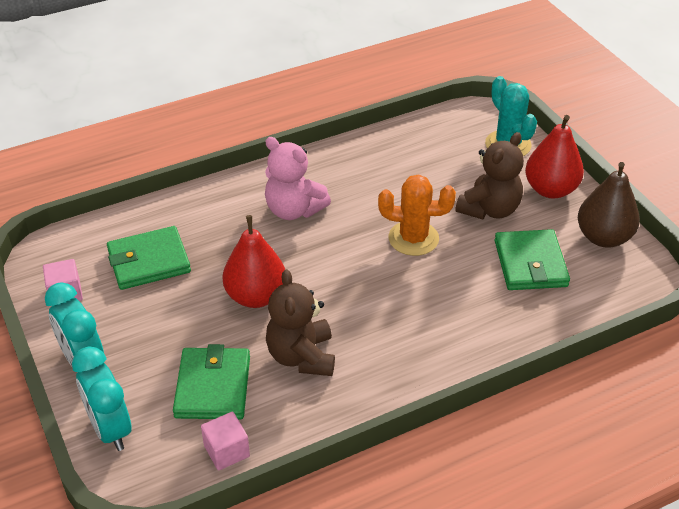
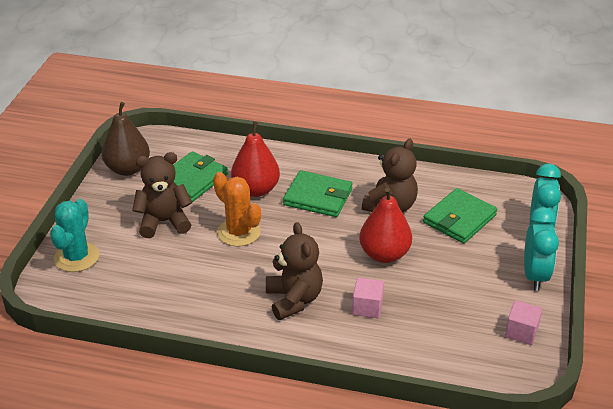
camera: 140 degrees left, 5 degrees down
green wallet [107,226,191,290] -> green wallet moved to [283,170,353,217]
pink cube [201,412,250,470] -> pink cube moved to [352,278,384,318]
pink teddy bear [265,137,331,220] -> brown teddy bear [266,222,323,320]
red pear [525,115,584,198] -> red pear moved to [231,121,280,197]

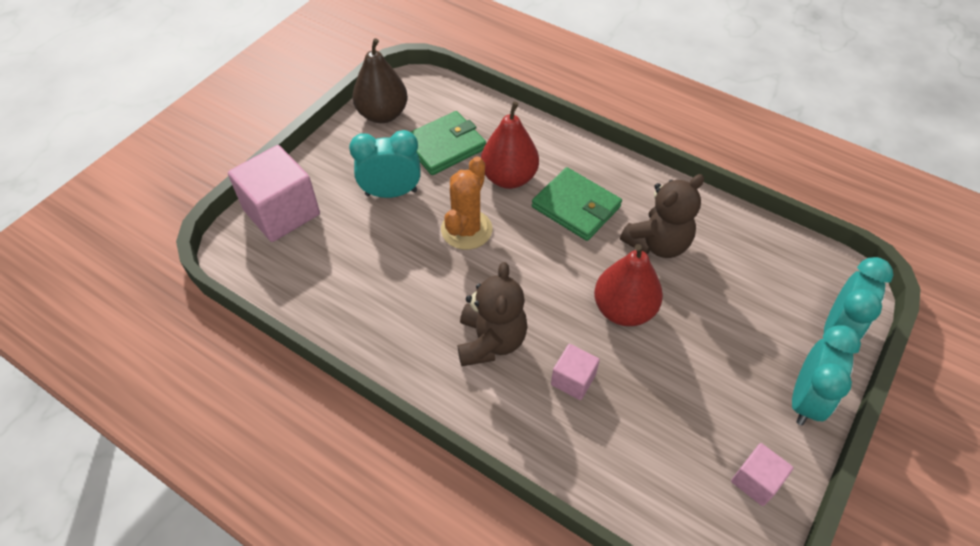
camera: 20 degrees right, 15 degrees up
turquoise cactus [50,199,99,272] -> pink cube [228,145,320,242]
brown teddy bear [132,152,192,238] -> turquoise clock [349,130,421,198]
orange cactus [213,172,261,247] -> orange cactus turned 45 degrees clockwise [441,156,492,250]
green wallet [423,188,497,244] -> none

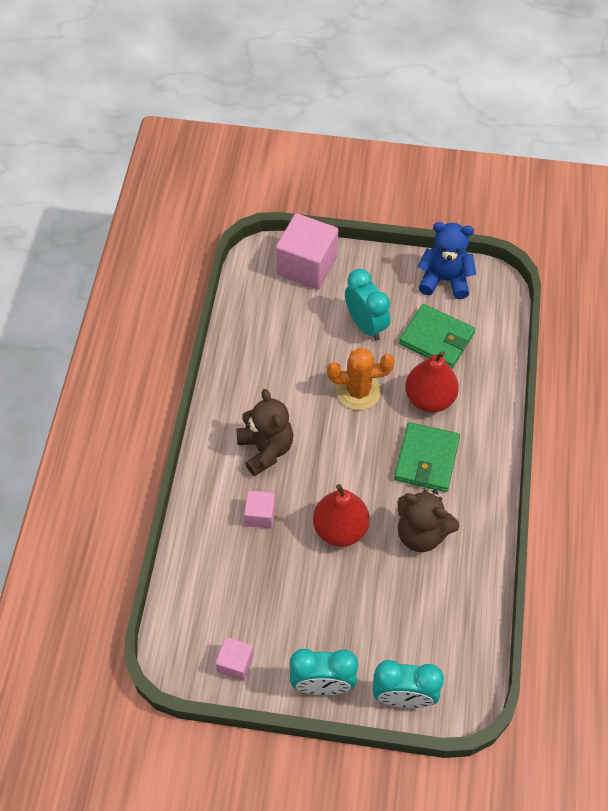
camera: 65 degrees right, 5 degrees up
brown pear [352,38,408,123] -> blue teddy bear [418,222,476,299]
brown teddy bear [458,262,527,366] -> brown teddy bear turned 90 degrees counterclockwise [236,389,293,476]

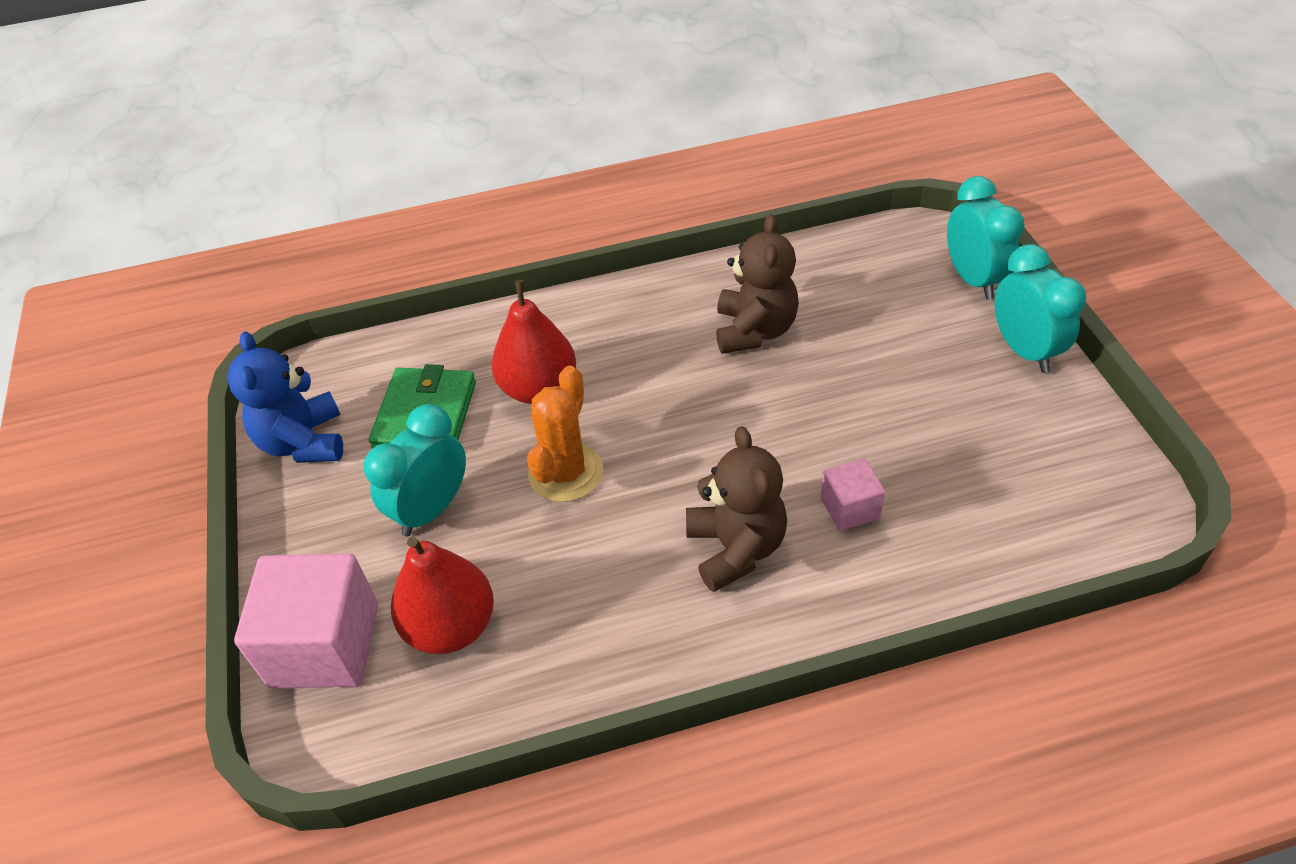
camera: 110 degrees left, 10 degrees down
pink cube [215,637,254,681] -> none
brown teddy bear [236,389,293,476] -> brown teddy bear turned 120 degrees clockwise [686,426,787,592]
red pear [313,484,370,547] -> red pear moved to [391,536,494,654]
orange cactus [327,348,395,410] -> orange cactus turned 45 degrees clockwise [527,366,603,502]
green wallet [394,422,460,492] -> none

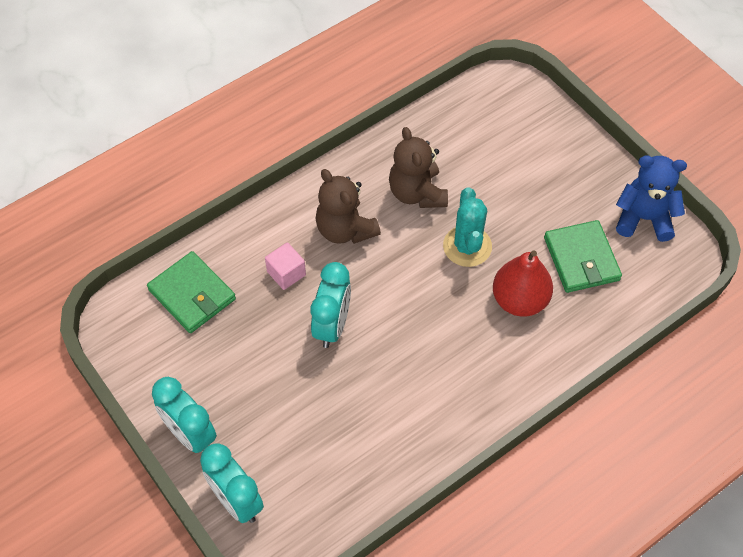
camera: 155 degrees right, 10 degrees up
blue teddy bear [227,331,343,463] -> blue teddy bear turned 45 degrees counterclockwise [616,156,687,242]
pink cube [234,553,378,688] -> none
turquoise clock [364,404,466,536] -> turquoise clock moved to [311,262,351,348]
red pear [391,536,494,654] -> none
orange cactus [527,366,603,502] -> turquoise cactus [443,187,492,267]
brown teddy bear [716,214,799,354] -> brown teddy bear moved to [389,127,448,208]
none -> green wallet [147,251,236,333]

